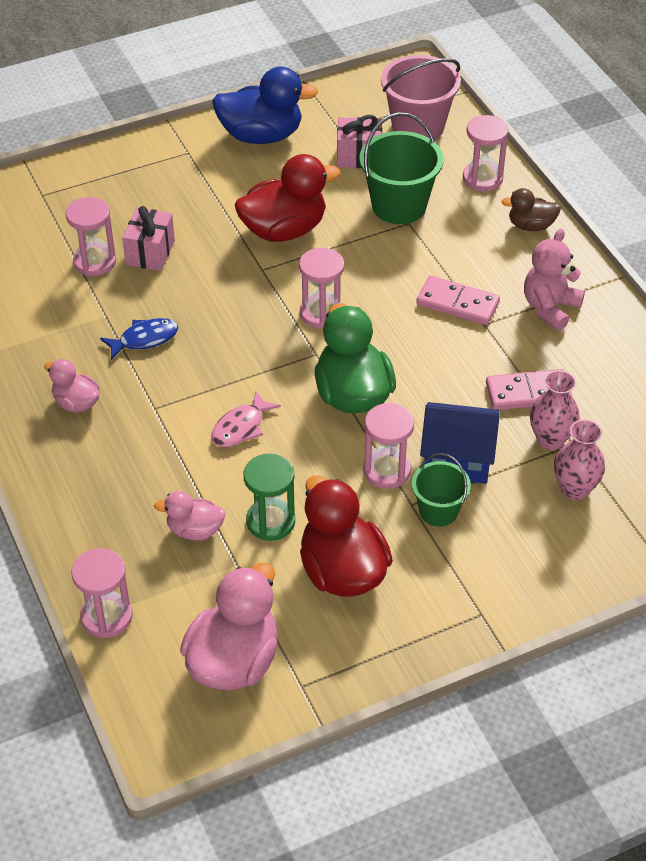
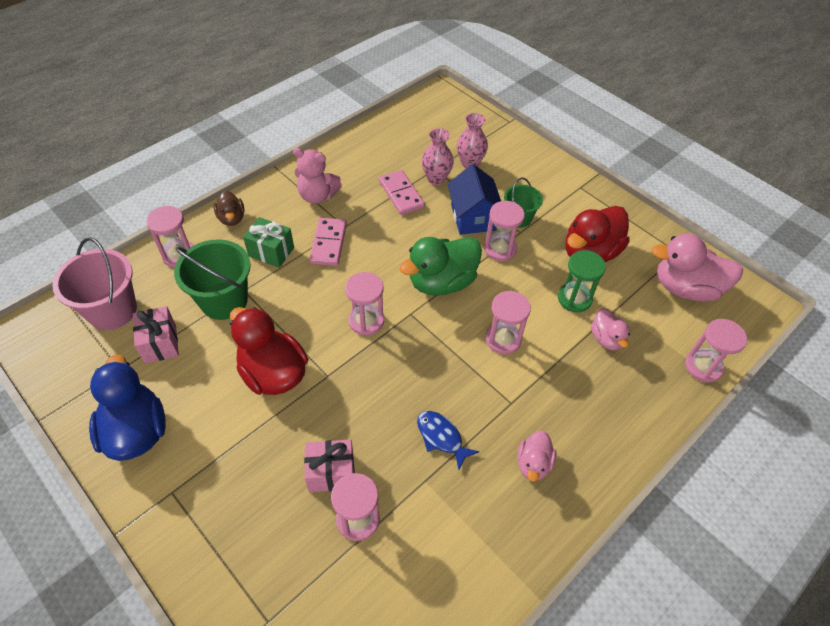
camera: 110 degrees left, 5 degrees up
pink fish [211,390,281,447] -> pink hourglass [485,291,531,355]
none -> green gift [243,217,294,268]

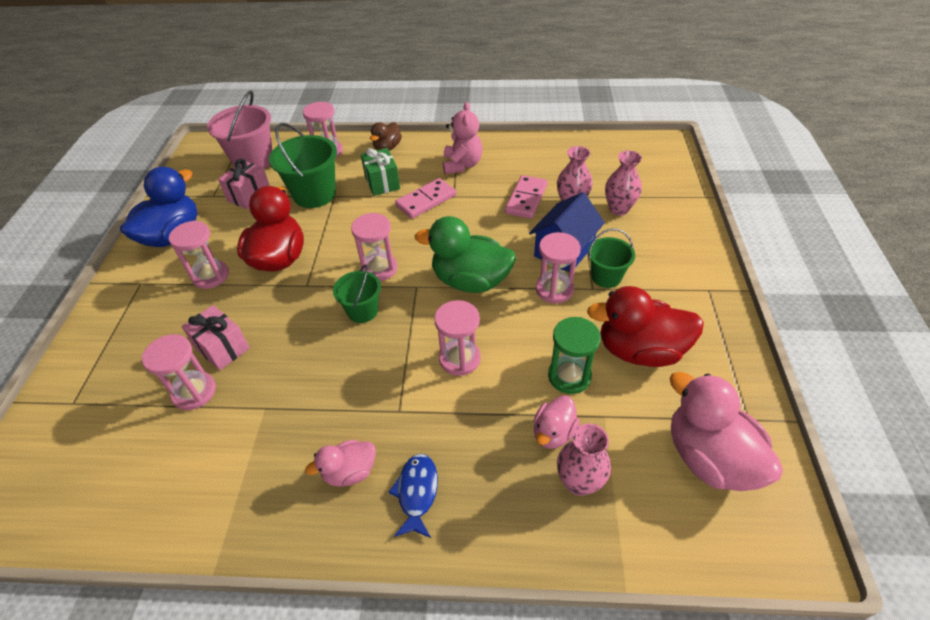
camera: 50 degrees right, 5 degrees down
pink teddy bear [293,148,342,204] -> pink teddy bear turned 150 degrees counterclockwise [443,102,483,174]
blue fish [417,411,479,470] -> blue fish moved to [388,454,438,538]
pink hourglass [685,319,747,383] -> pink hourglass moved to [169,221,229,289]
none -> green bucket [333,265,381,323]
none -> pink vase [557,423,611,496]

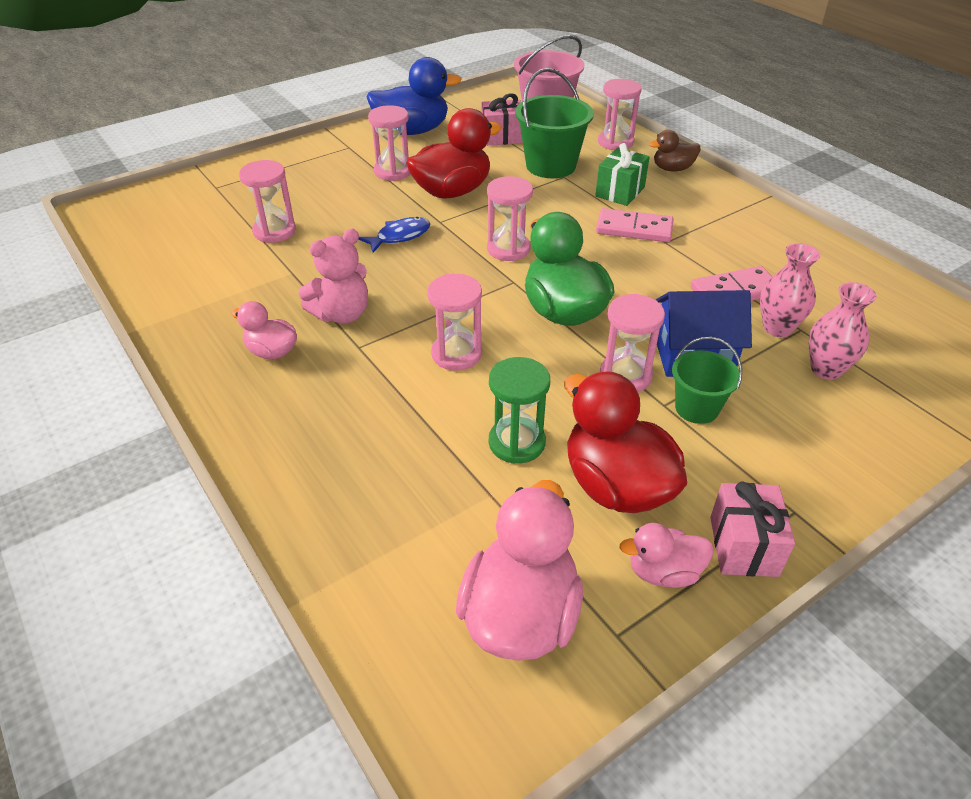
camera: 50 degrees right, 5 degrees down
pink gift [182,305,250,370] -> pink gift moved to [710,482,795,577]
green bucket [333,265,381,323] -> none
blue fish [388,454,438,538] -> blue fish moved to [358,217,430,253]
pink teddy bear [443,102,483,174] -> pink teddy bear moved to [298,229,368,324]
pink duck [534,395,580,449] -> pink duck moved to [619,523,713,588]
pink vase [557,423,611,496] -> none

